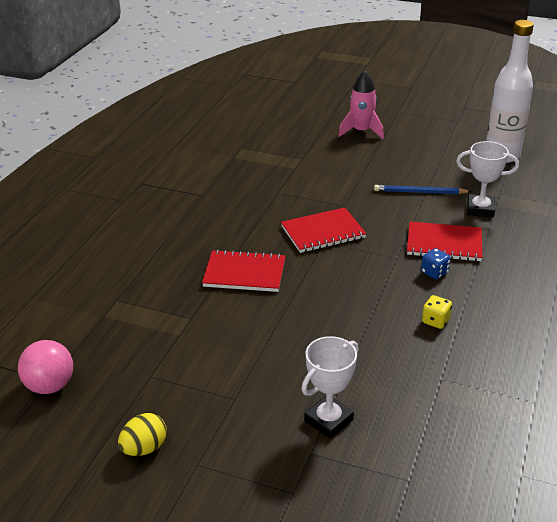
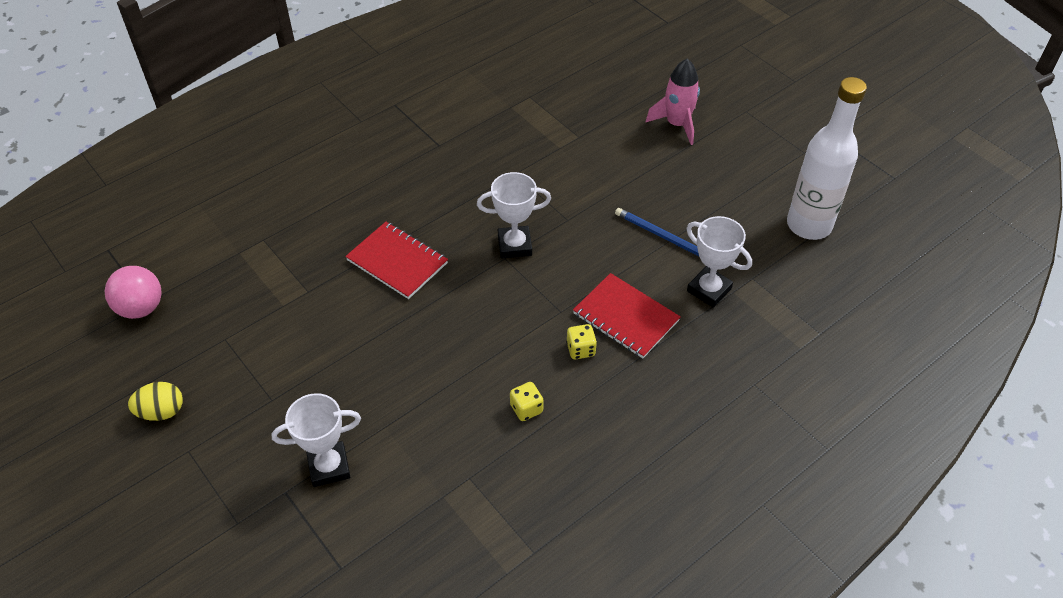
camera: 30 degrees right, 15 degrees up
red notebook [281,207,366,253] -> white trophy [477,172,551,258]
blue dice [421,248,451,280] -> yellow dice [566,324,597,359]

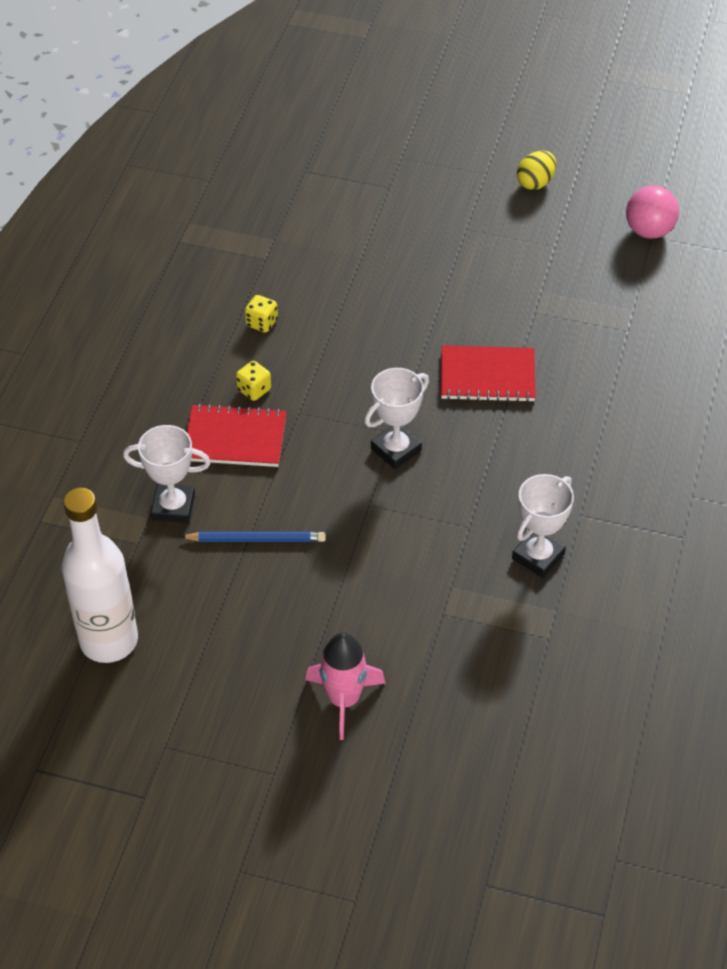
camera: 145 degrees right, 0 degrees up
white trophy [271,393,361,487] -> white trophy moved to [512,474,574,578]

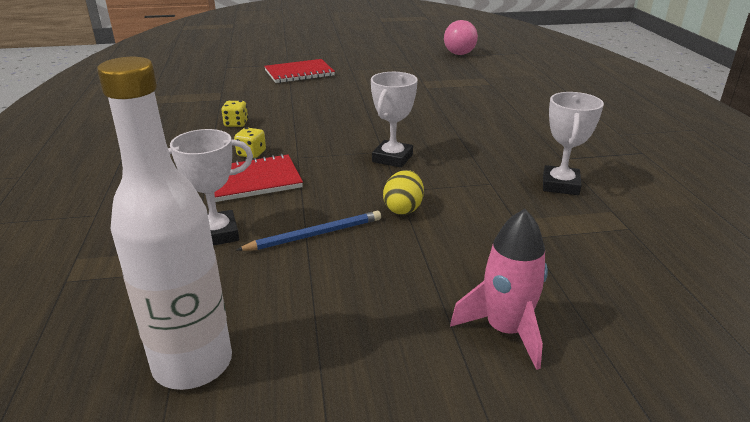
camera: 25 degrees left, 20 degrees down
red notebook [441,345,536,402] -> red notebook moved to [264,59,335,83]
yellow egg [517,151,556,190] -> yellow egg moved to [383,170,424,215]

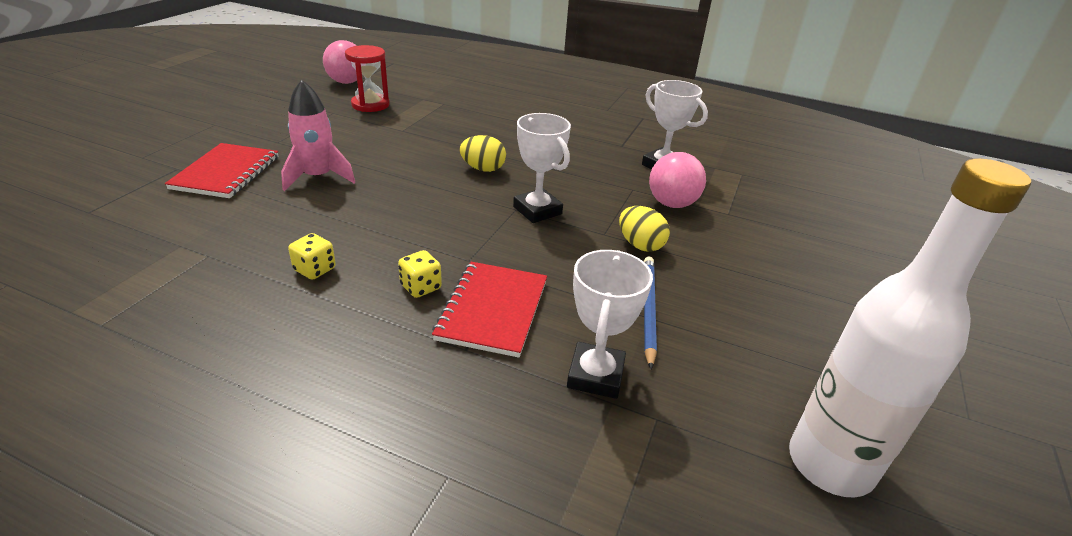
camera: 60 degrees left, 5 degrees up
pink rocket [450,209,548,370] -> pink rocket moved to [281,80,355,191]
none -> red hourglass [345,45,390,112]
none -> yellow egg [459,135,506,172]
none -> pink ball [649,152,706,208]

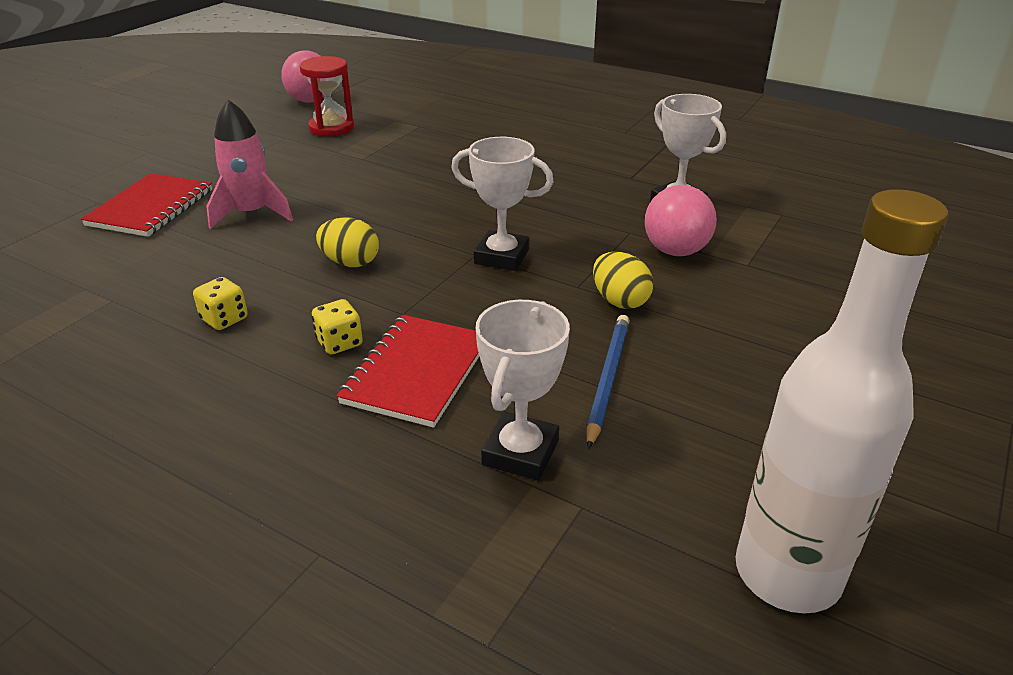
camera: 10 degrees right, 0 degrees up
yellow egg [459,135,506,172] -> yellow egg moved to [316,217,379,267]
white trophy [513,113,571,223] -> white trophy turned 45 degrees counterclockwise [451,137,554,271]

